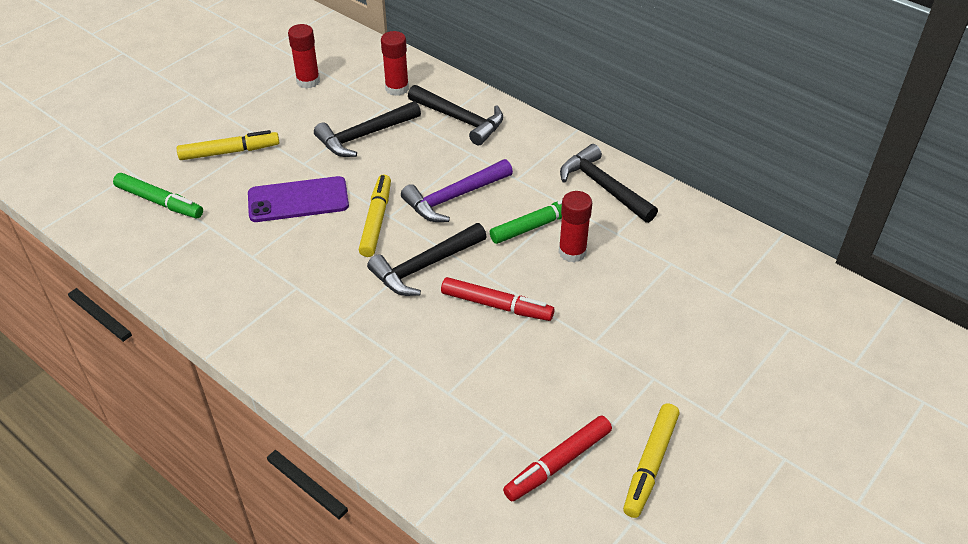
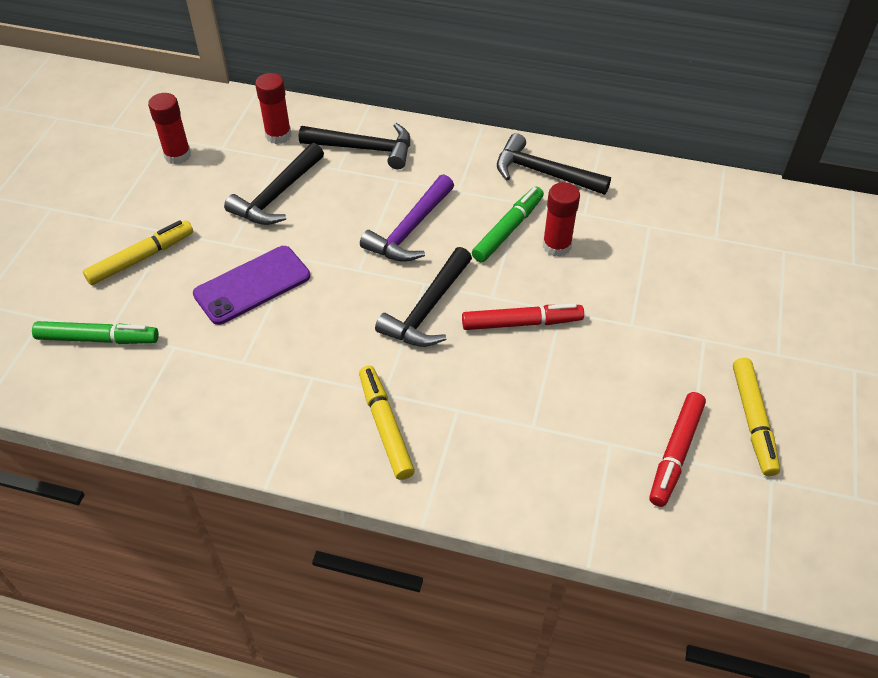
camera: 25 degrees left, 5 degrees up
yellow marker [359,175,391,257] -> yellow marker moved to [359,366,415,480]

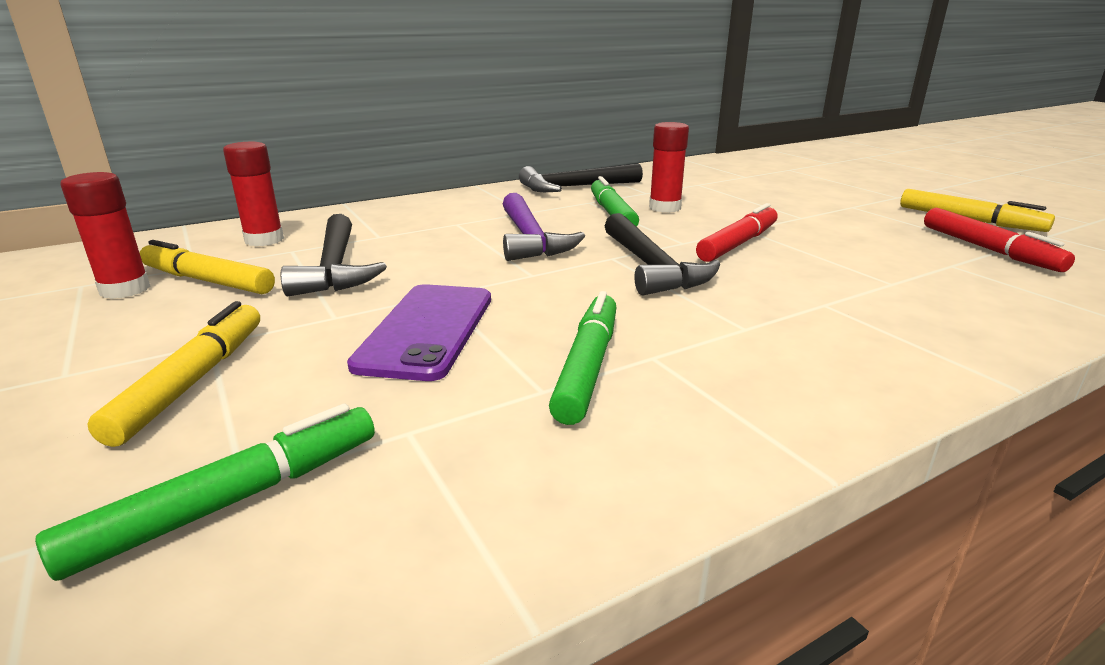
camera: 45 degrees left, 25 degrees down
black hammer [299,123,410,170] -> none
yellow marker [359,366,415,480] -> yellow marker moved to [140,240,275,294]
none -> green marker [549,291,617,425]

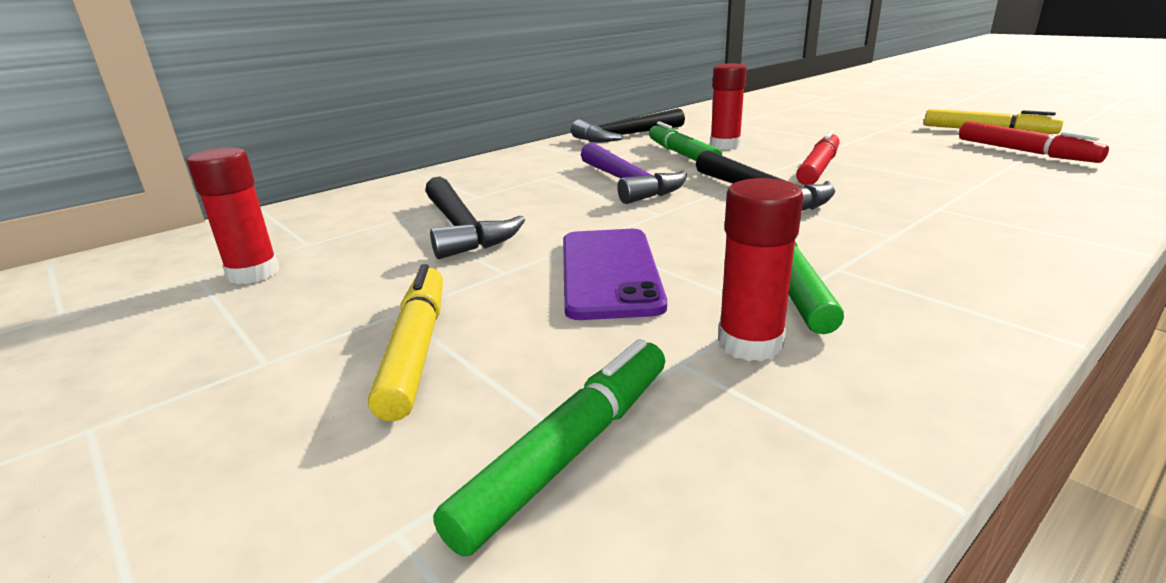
camera: 10 degrees left, 0 degrees up
yellow marker [140,240,275,294] -> none
red glue stick [223,142,284,246] -> red glue stick moved to [718,178,803,361]

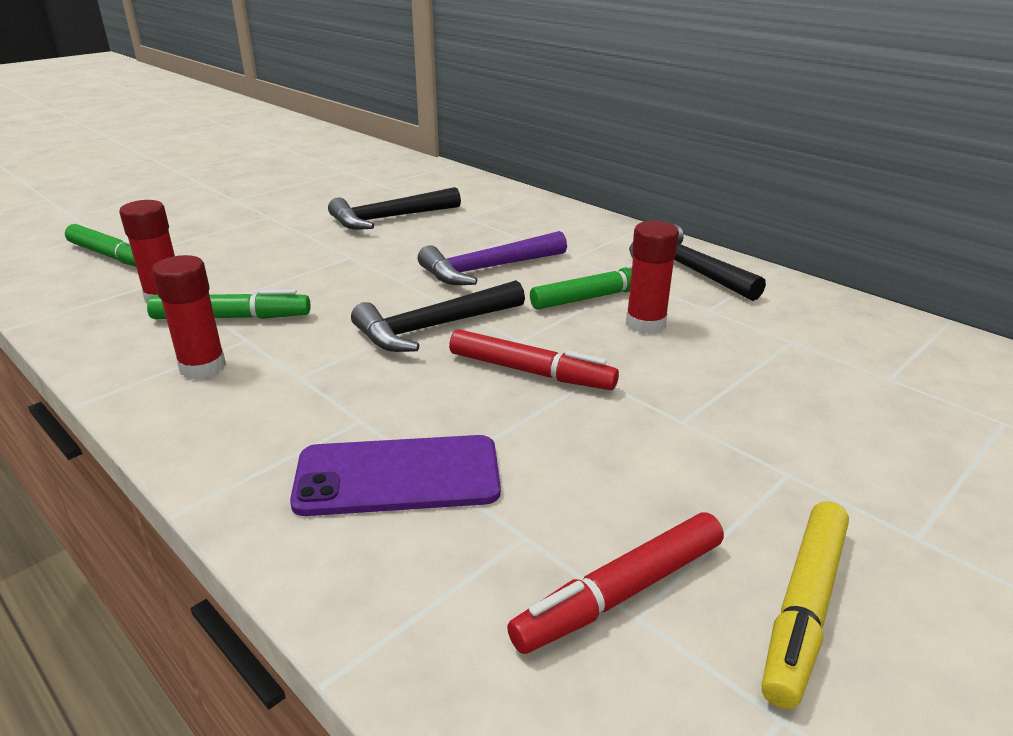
camera: 85 degrees right, 5 degrees up
red glue stick [187,147,279,284] -> red glue stick moved to [152,255,226,379]
yellow marker [368,264,443,421] -> none
purple phone [563,229,667,320] -> purple phone moved to [290,435,501,516]

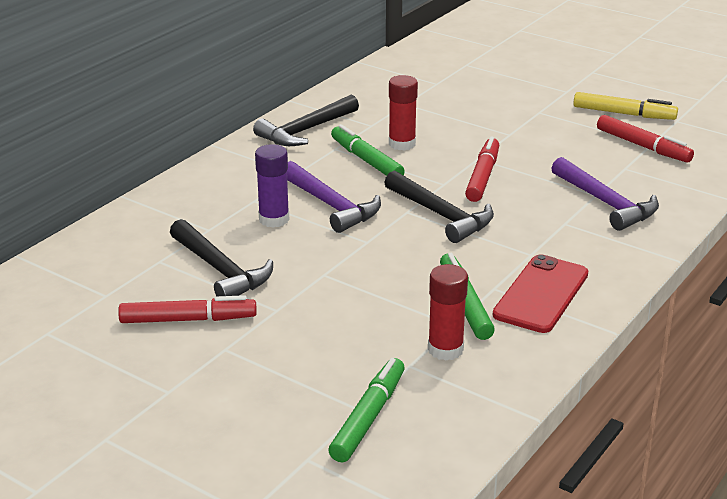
camera: 100 degrees left, 0 degrees up
red glue stick [152,255,226,379] -> red phone [493,254,588,333]
purple phone [290,435,501,516] -> purple hammer [551,157,659,231]
none -> red marker [118,295,257,323]
none -> purple glue stick [255,144,289,228]

